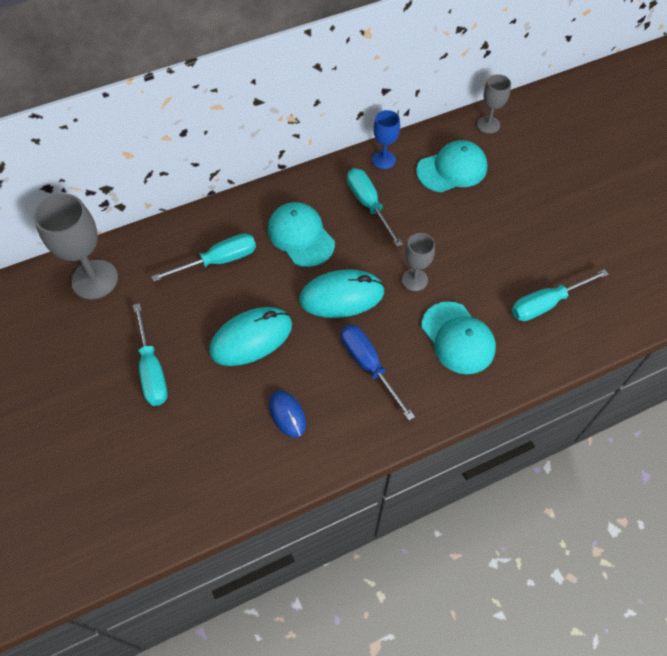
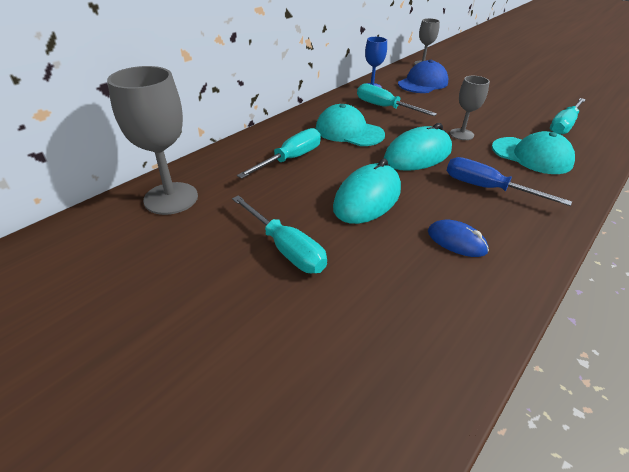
camera: 25 degrees left, 20 degrees down
turquoise cap [416,140,488,192] -> blue cap [398,60,449,93]

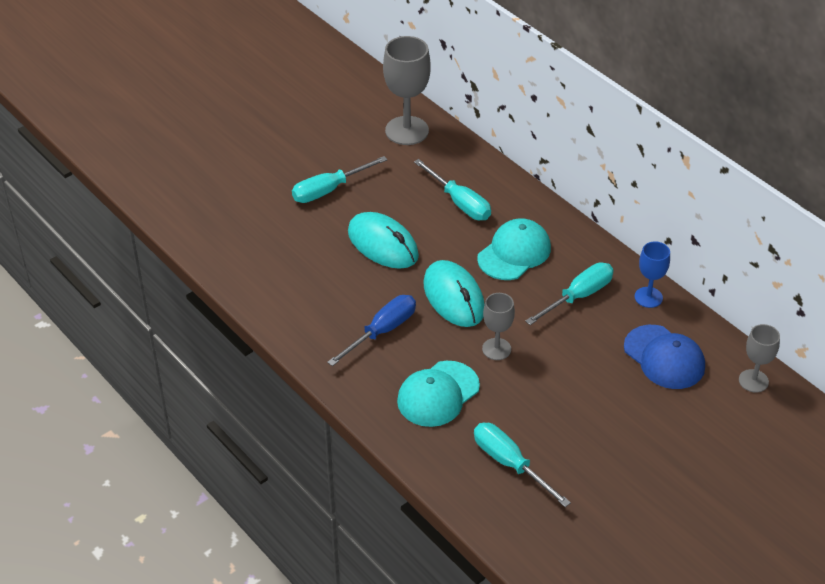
camera: 100 degrees right, 5 degrees up
blue mouse [428,220,489,257] -> none

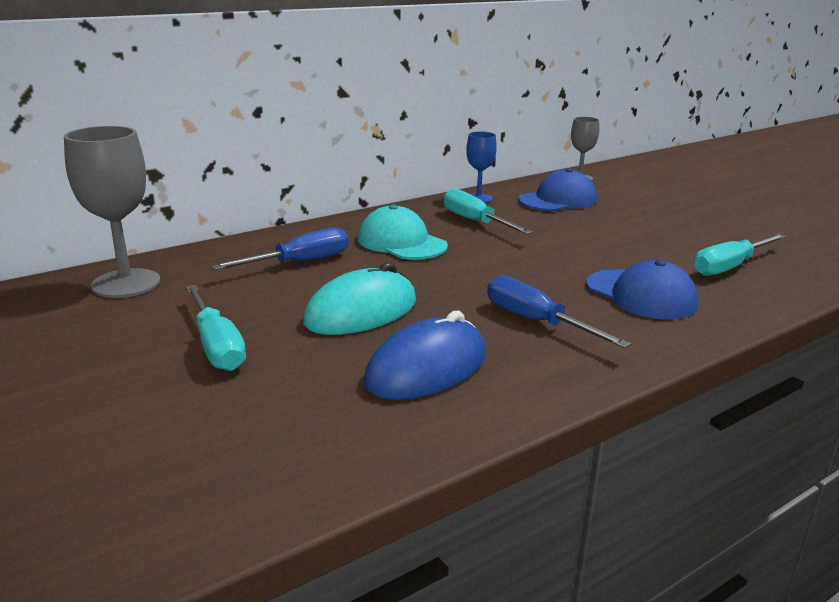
camera: 85 degrees left, 20 degrees down
turquoise cap [397,361,480,427] -> blue cap [586,260,699,319]
turquoise screwdriver [414,159,491,221] -> blue screwdriver [211,227,349,270]
turquoise mouse [423,260,485,327] -> none
grey goblet [482,293,515,360] -> none
none -> blue mouse [364,311,486,400]

